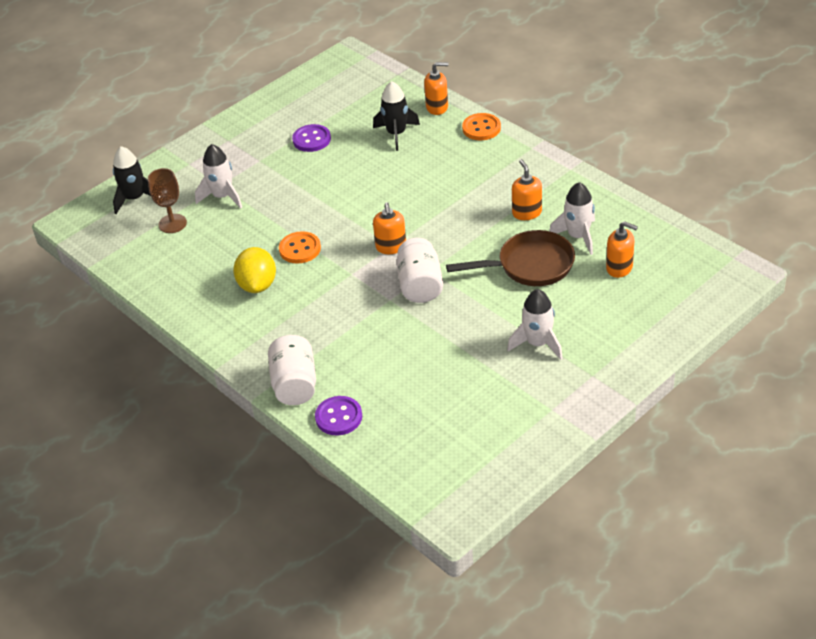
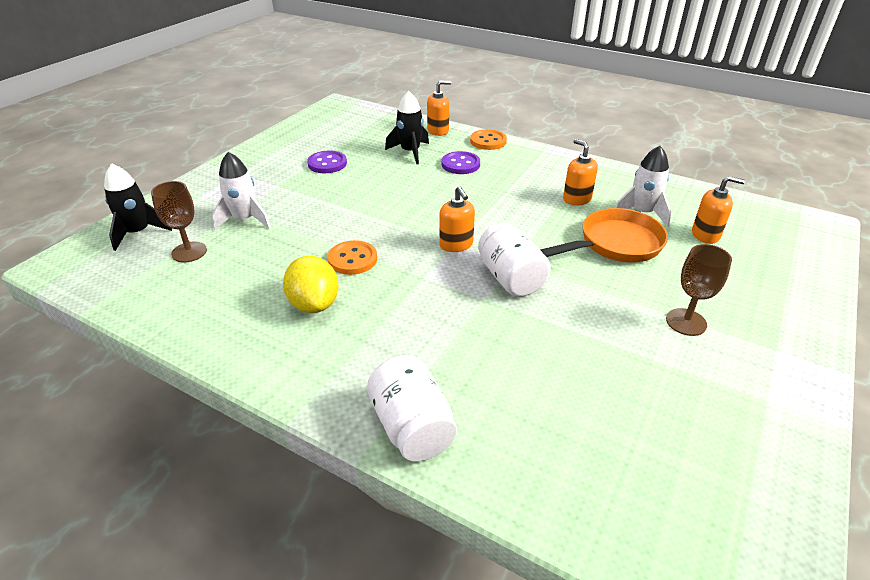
camera: 20 degrees left, 5 degrees down
purple button [315,396,362,435] -> purple button moved to [441,151,480,174]
brown pan [446,230,575,286] -> orange pan [540,208,668,263]
white rocket [507,289,563,360] -> brown goblet [666,244,732,336]

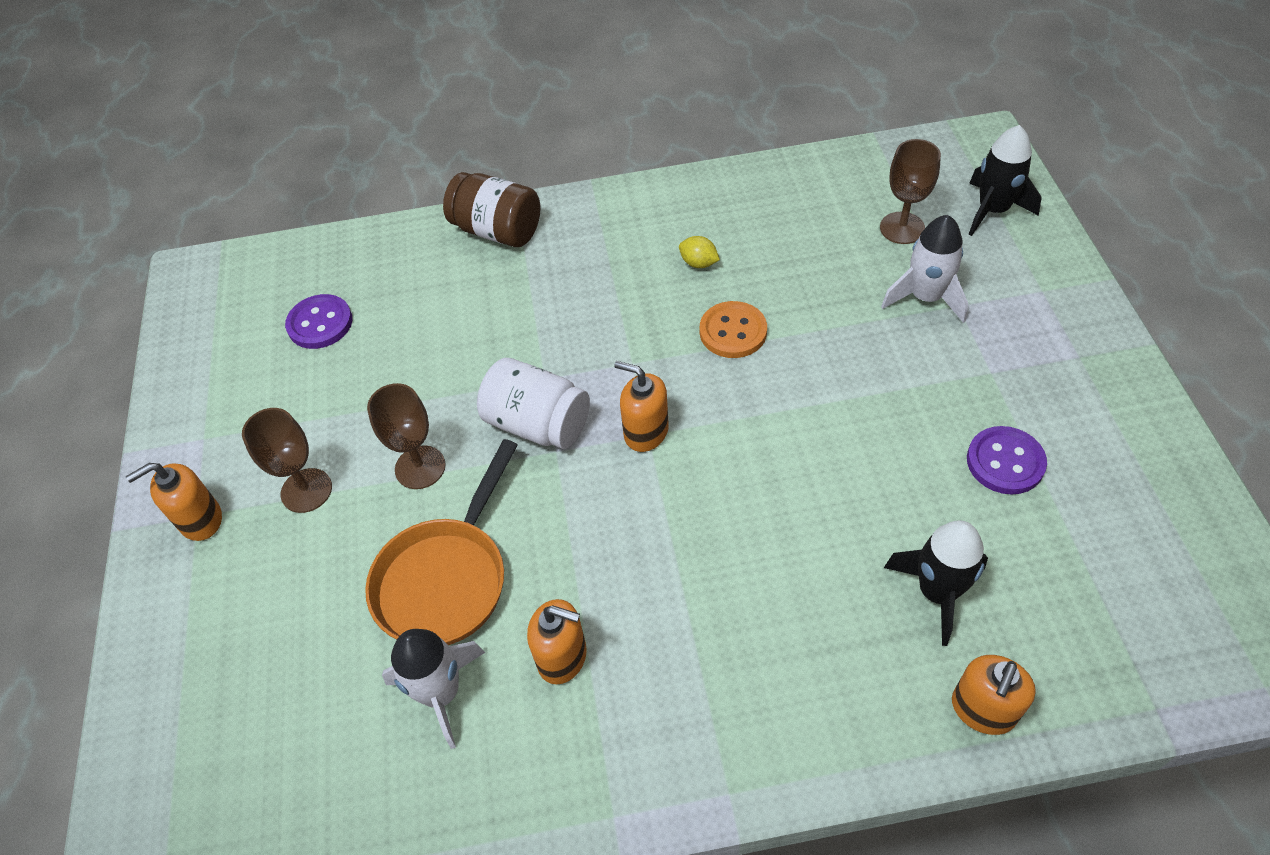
camera: 145 degrees right, 15 degrees up
yellow lemon [283,255,339,313] -> yellow lemon [679,236,720,268], size x0.50
white jar [367,355,457,462] -> brown jar [443,172,540,247]
purple button [441,151,480,174] -> purple button moved to [285,294,352,349]
orange button [470,129,507,150] -> none
orange soap dispenser [692,176,745,244] -> orange soap dispenser moved to [126,463,222,541]
none -> brown goblet [367,383,446,489]

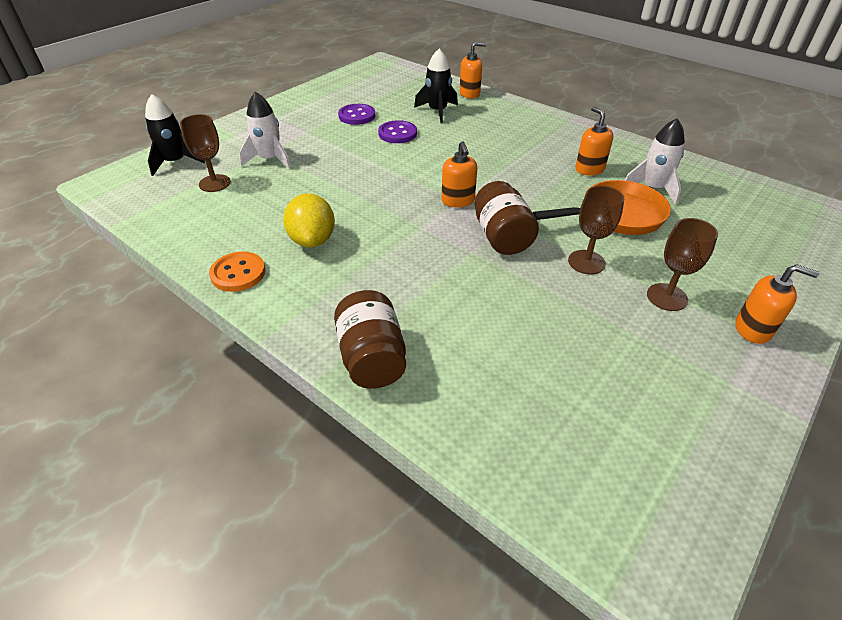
camera: 135 degrees left, 10 degrees down
purple button [285,294,352,349] -> purple button moved to [378,120,417,143]
white jar [477,358,590,449] -> brown jar [475,181,539,255]
yellow lemon [679,236,720,268] -> yellow lemon [283,193,335,247], size x2.00
orange button [700,301,767,358] -> orange button moved to [209,252,265,292]

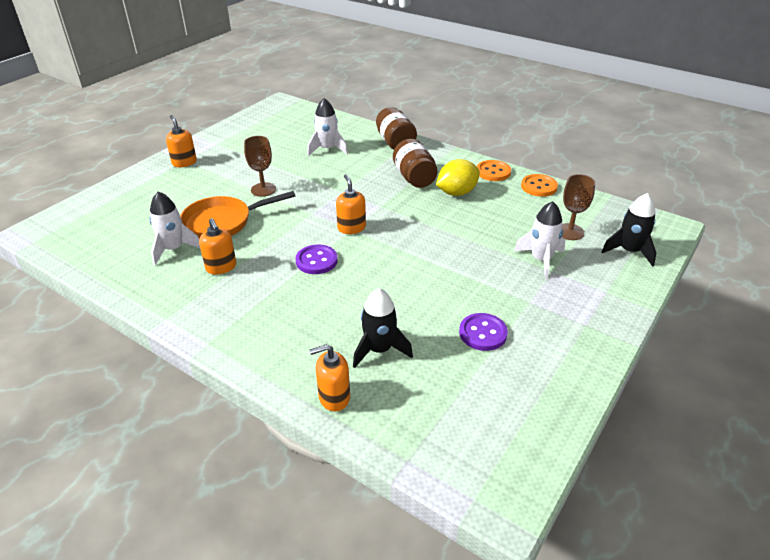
camera: 175 degrees right, 5 degrees down
yellow lemon [283,193,335,247] -> yellow lemon turned 75 degrees clockwise [436,159,480,196]
purple button [378,120,417,143] -> purple button moved to [296,244,338,274]
brown jar [475,181,539,255] -> brown jar moved to [393,139,438,188]
brown goblet [647,218,718,311] -> none
orange soap dispenser [735,264,819,344] -> orange soap dispenser turned 45 degrees clockwise [166,115,197,167]
none -> white rocket [307,98,348,156]
none -> orange button [521,174,558,197]

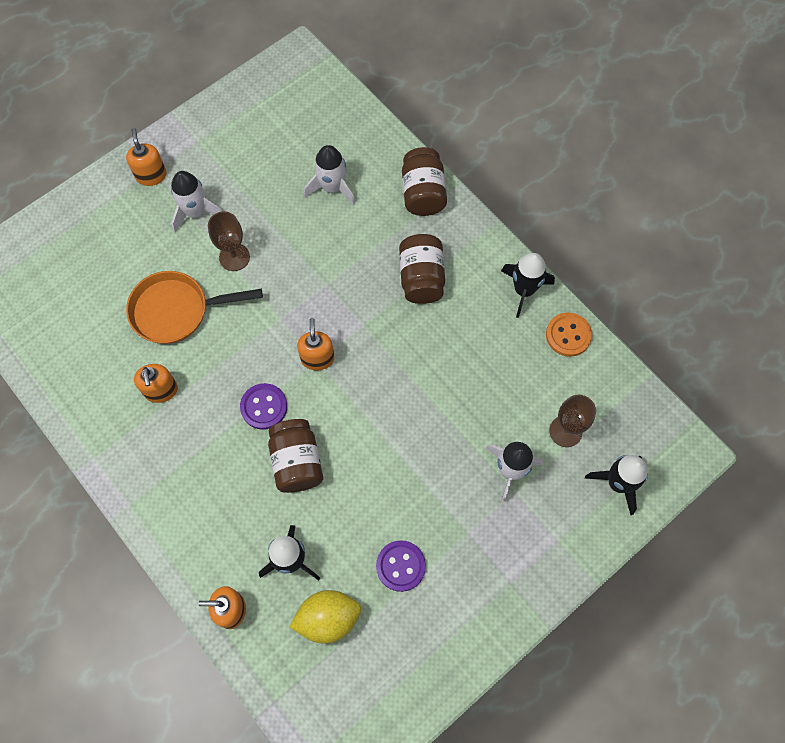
camera: 15 degrees right, 30 degrees up
white rocket [149,191,200,265] -> white rocket moved to [171,171,222,233]
yellow lemon [436,159,480,196] -> yellow lemon moved to [289,590,361,644]
orange button [477,160,511,181] -> black rocket [501,253,555,318]
none -> brown jar [268,419,323,493]

